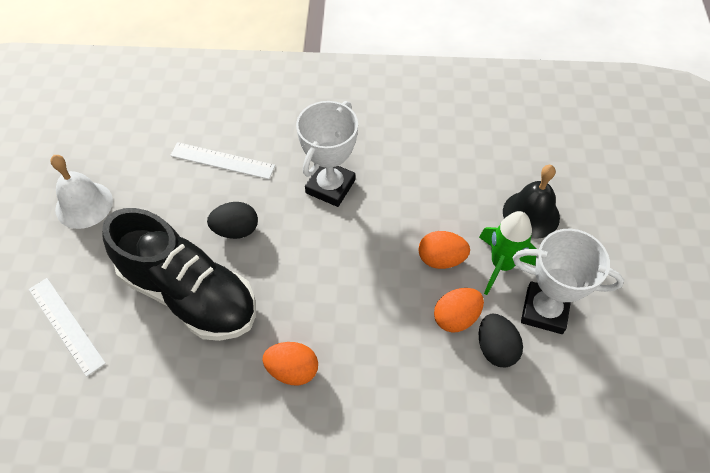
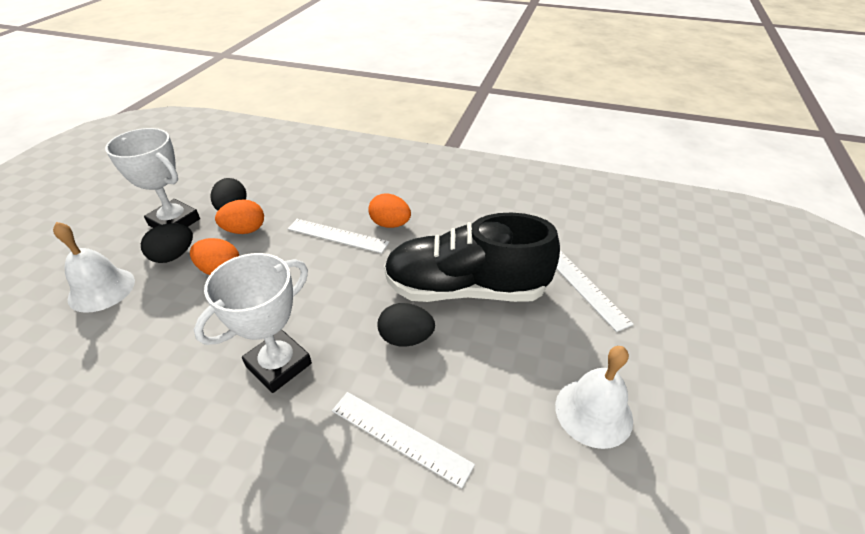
camera: 165 degrees left, 15 degrees down
black shoe [102,208,256,341] -> black shoe turned 45 degrees counterclockwise [384,213,560,302]
green rocket [479,211,537,295] -> black egg [141,223,193,263]
black bell [503,165,560,239] -> white bell [53,222,135,313]
none -> white ruler [288,219,389,253]

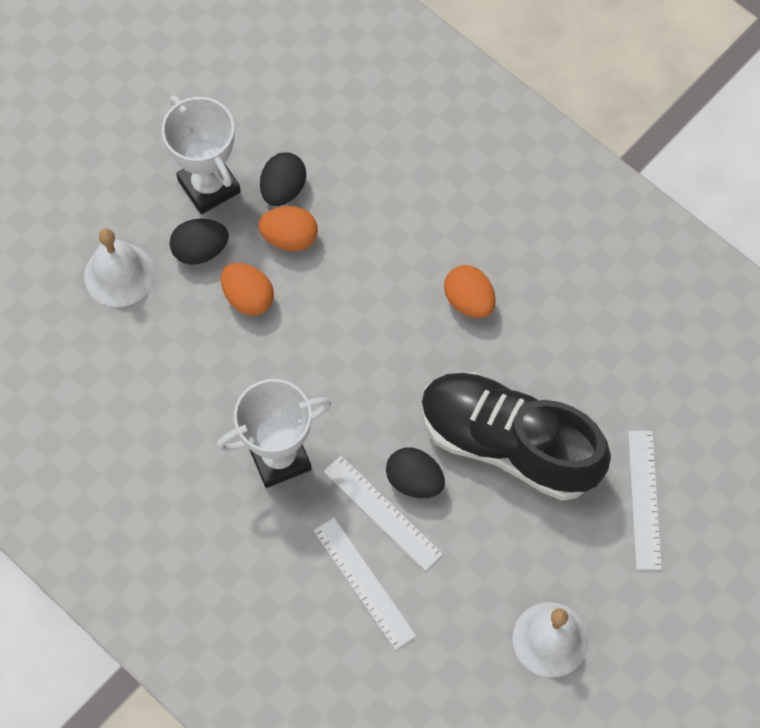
camera: 25 degrees right, 25 degrees up
white ruler [288,219,389,253] -> white ruler moved to [324,455,443,571]

